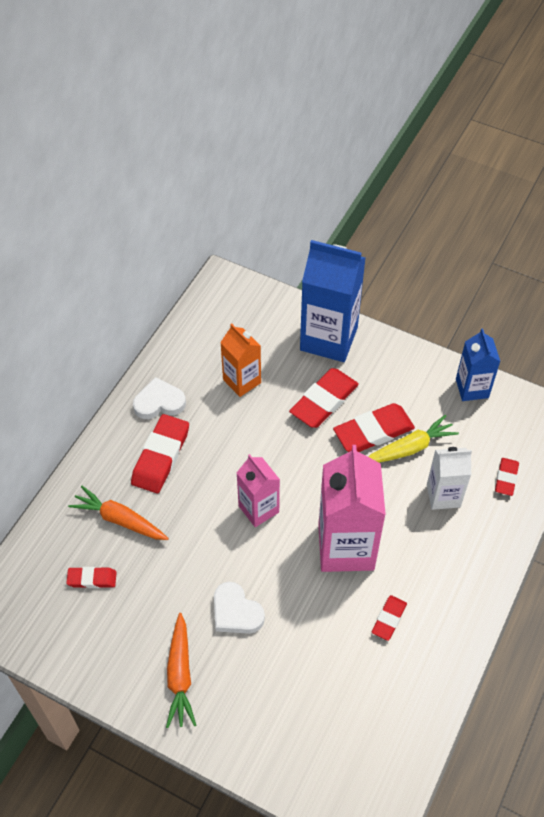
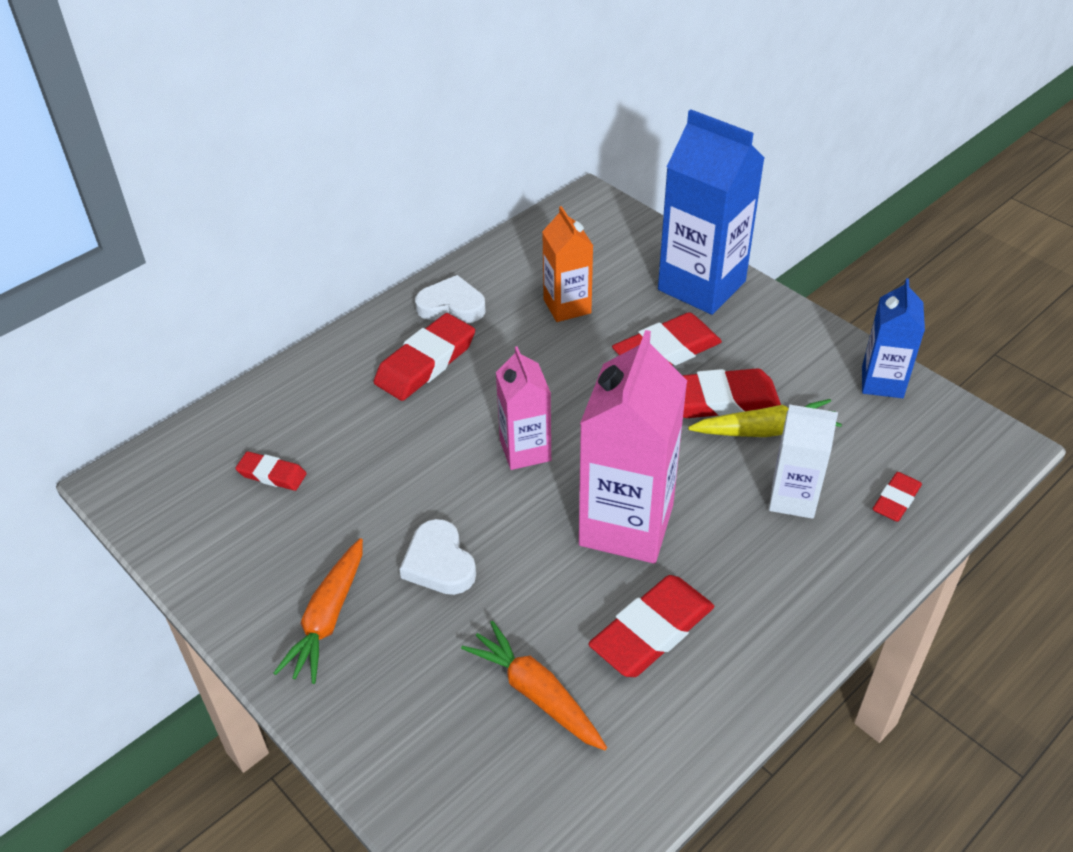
camera: 20 degrees right, 10 degrees down
orange carrot [68,486,169,540] -> orange carrot moved to [461,621,607,750]
red eraser [372,595,407,641] -> red eraser [588,575,714,677], size x1.81

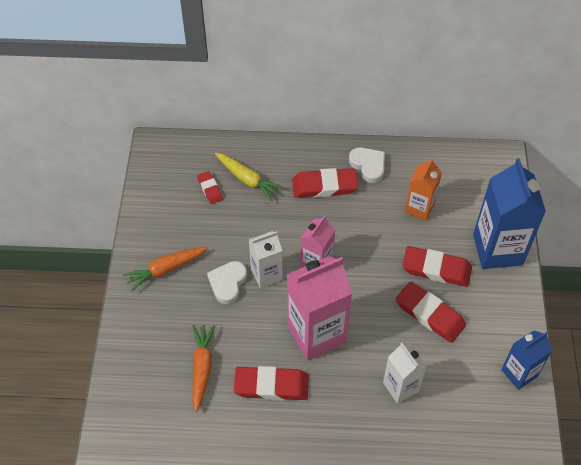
camera: 45 degrees right, 10 degrees up
yellow carrot [688,399,842,437] -> yellow carrot moved to [215,153,284,201]
red eraser [873,472,922,522] -> none
none -> white carton [249,231,283,288]

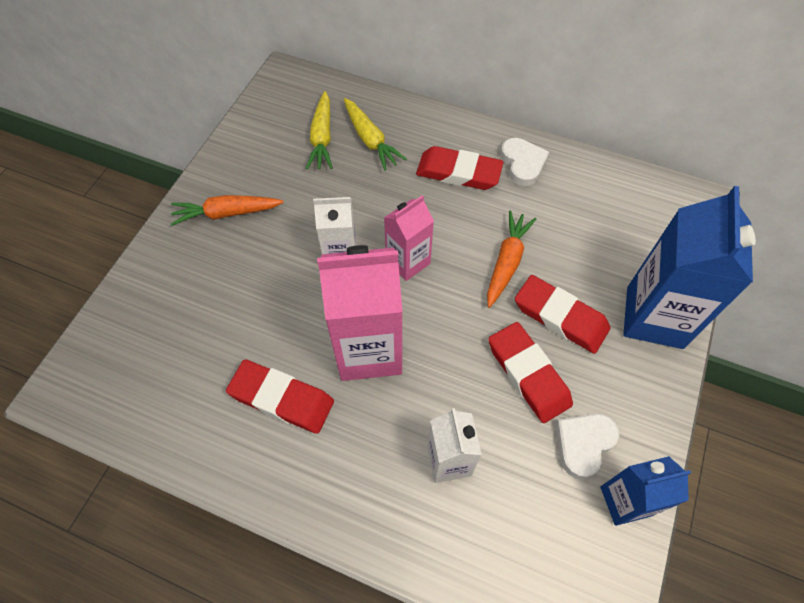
camera: 20 degrees right, 5 degrees up
orange carrot [192,325,215,412] -> orange carrot moved to [487,210,536,308]
red eraser [197,171,223,204] -> yellow carrot [306,91,333,170]
white heart [207,261,247,304] -> white heart moved to [556,414,619,479]
orange carton [405,158,442,221] -> none

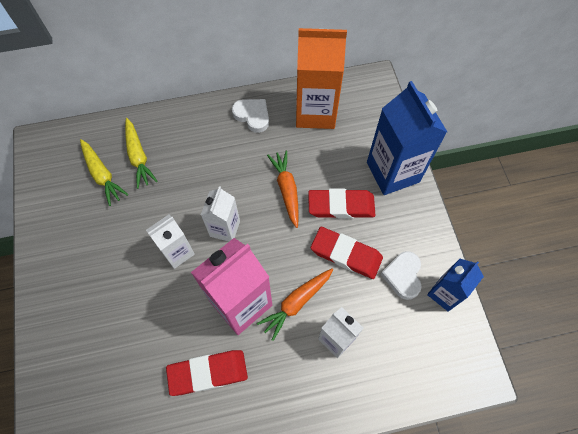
camera: 35 degrees left, 5 degrees up
orange carrot [171,195,284,226] -> orange carrot moved to [257,269,333,341]
yellow carrot [344,98,407,171] -> yellow carrot turned 45 degrees clockwise [125,118,158,189]
pink carton [384,195,434,281] -> white carton [201,186,240,242]
red eraser [416,146,503,190] -> none
none -> orange carton [296,28,347,129]

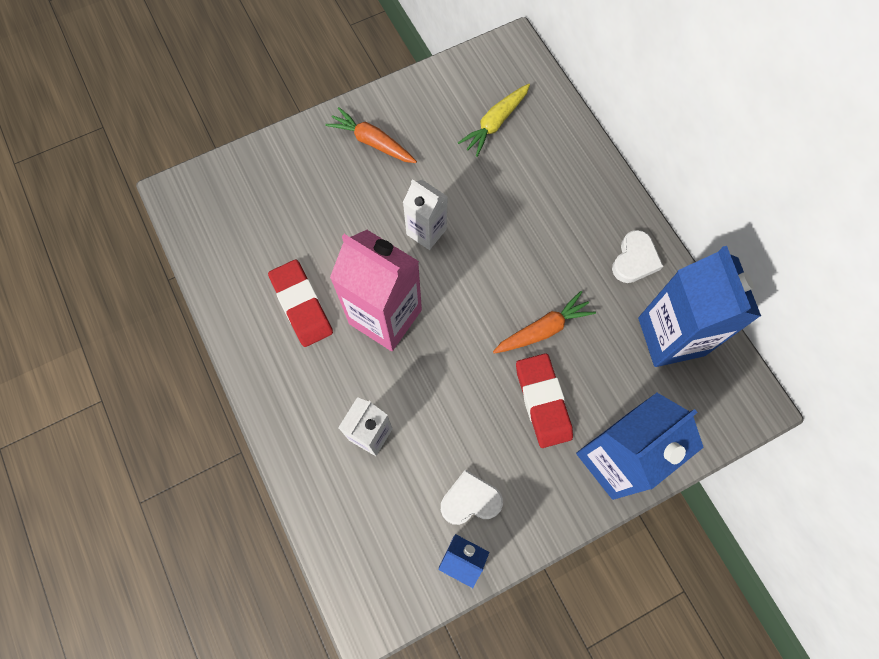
camera: 75 degrees right, 5 degrees up
yellow carrot [125,118,158,189] -> none
white carton [201,186,240,242] -> none
orange carrot [257,269,333,341] -> orange carrot moved to [325,107,417,163]
orange carton [296,28,347,129] -> blue carton [638,246,761,367]
red eraser [311,227,383,279] -> none

